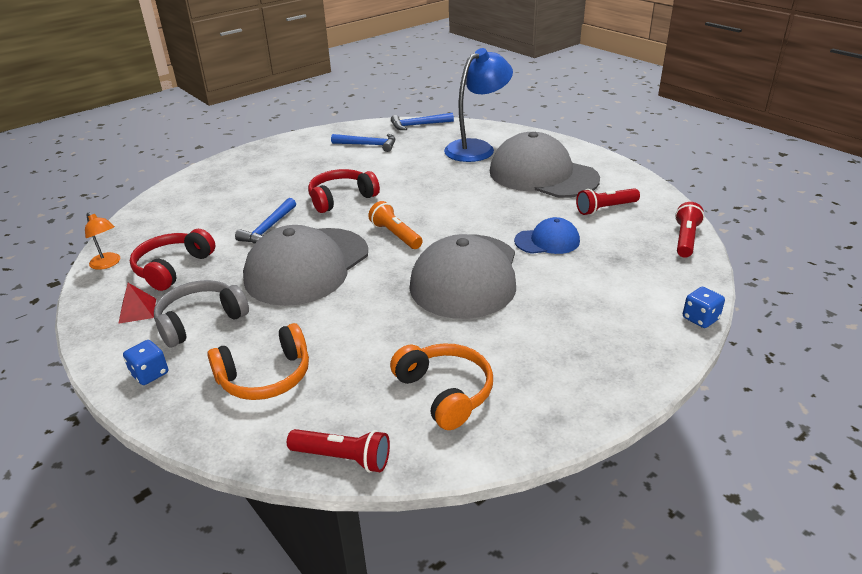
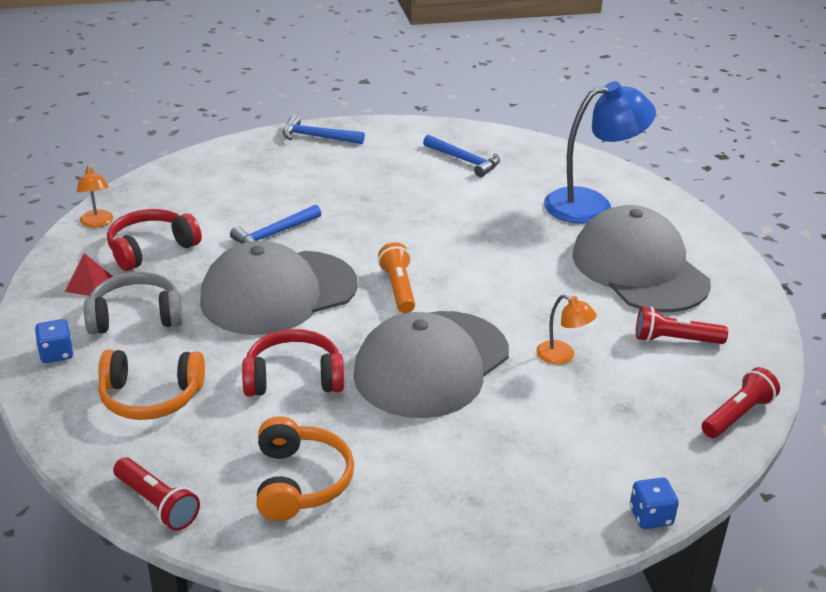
camera: 25 degrees right, 0 degrees up
red headphones [308,169,380,213] -> red headphones moved to [242,329,344,397]
blue hammer [391,113,454,130] -> blue hammer moved to [283,116,365,144]
blue cap [514,217,580,254] -> orange lamp [536,294,597,364]

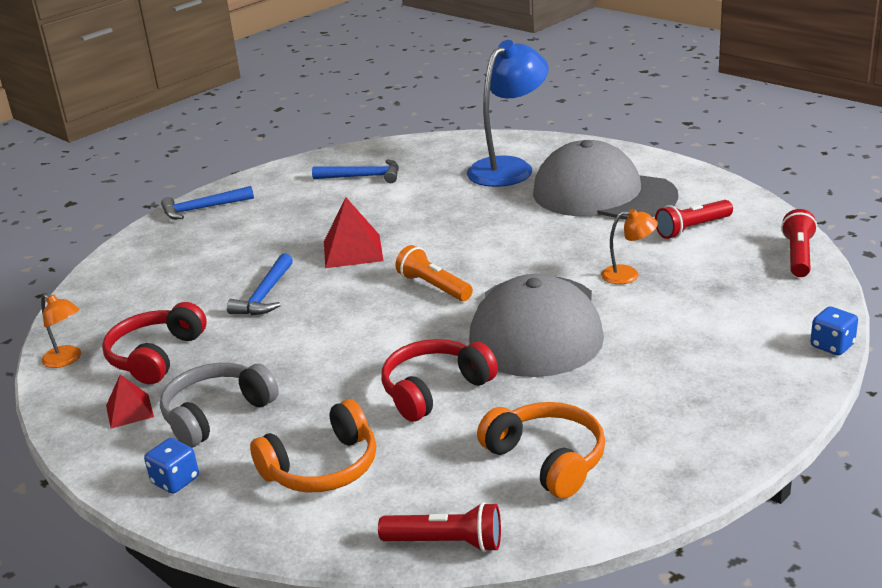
camera: 30 degrees left, 5 degrees down
grey cap [200,241,358,335] -> none
none -> red pyramid [324,198,383,268]

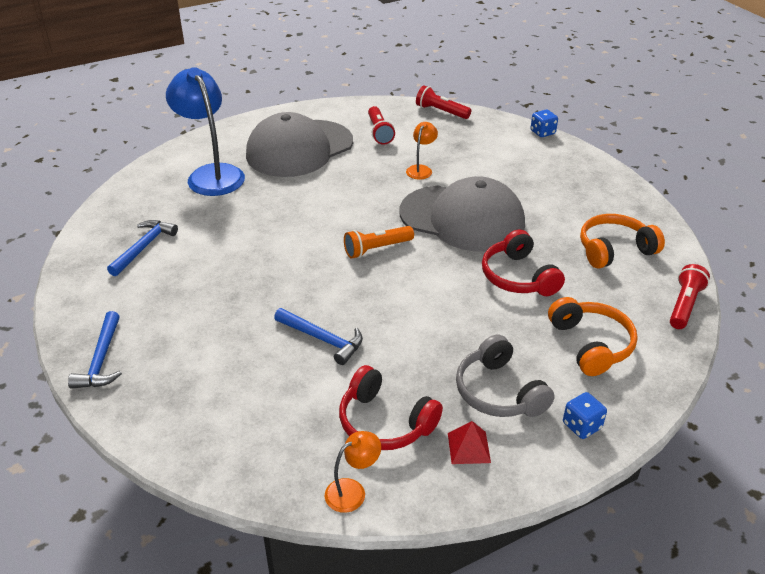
camera: 75 degrees left, 10 degrees up
red pyramid [324,198,383,268] -> none

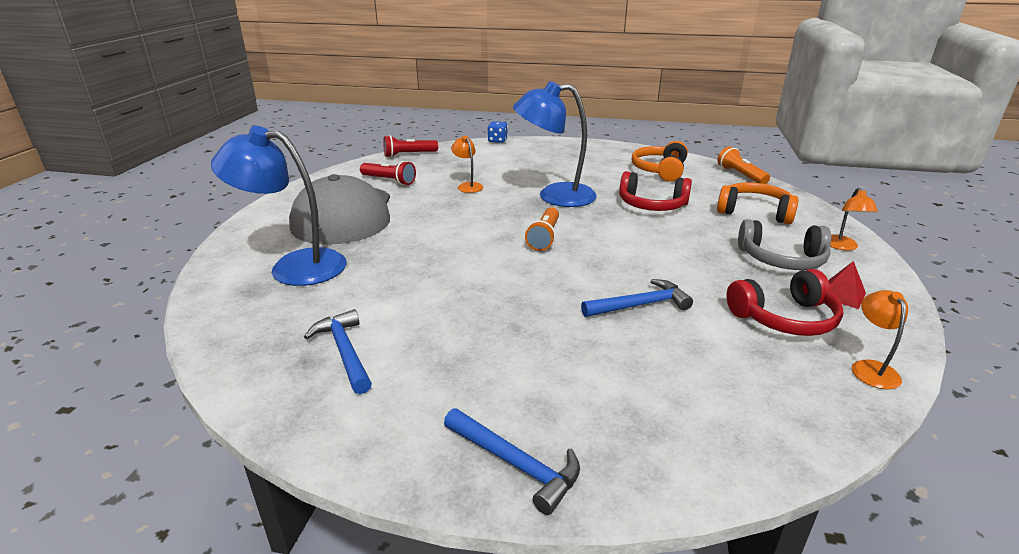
camera: 50 degrees left, 10 degrees down
grey cap [400,176,525,252] -> blue lamp [513,81,597,207]
blue dice [563,392,607,439] -> orange lamp [830,188,878,250]
red flashlight [670,264,710,329] -> orange flashlight [717,146,770,184]

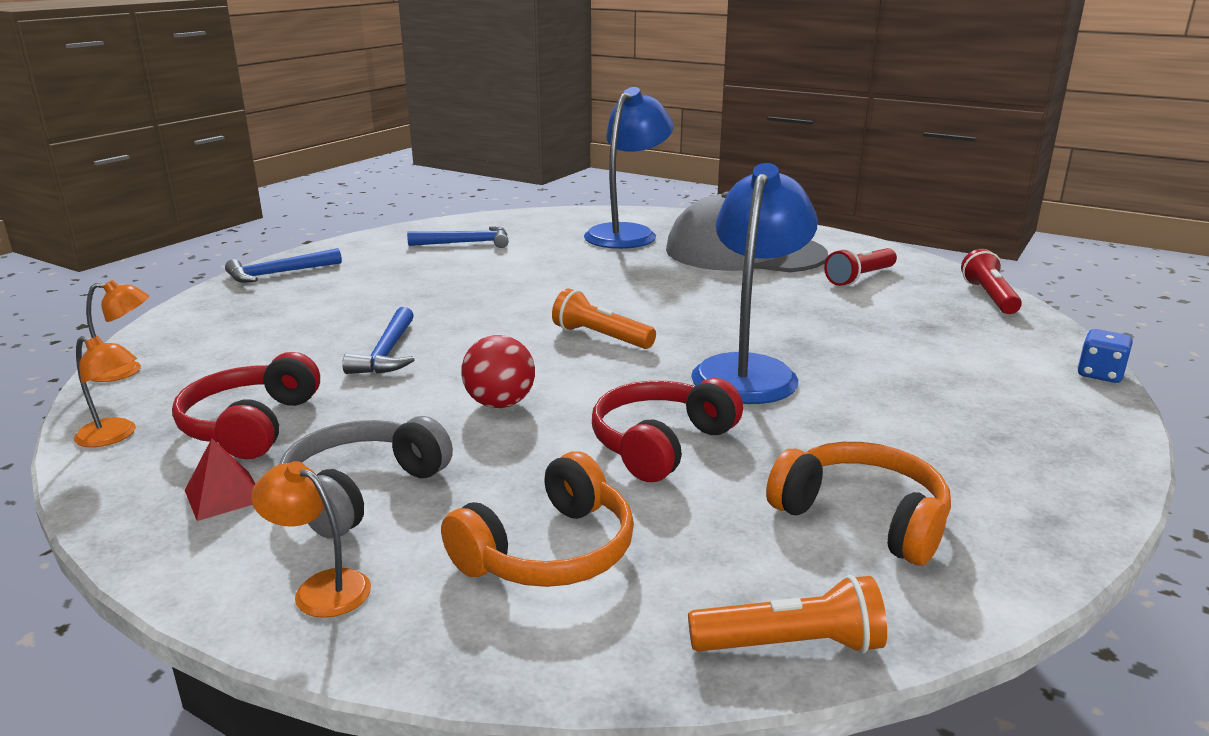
camera: 110 degrees right, 5 degrees down
orange lamp [451,136,483,193] -> orange lamp moved to [86,280,149,382]
none -> red ball [461,335,535,408]

